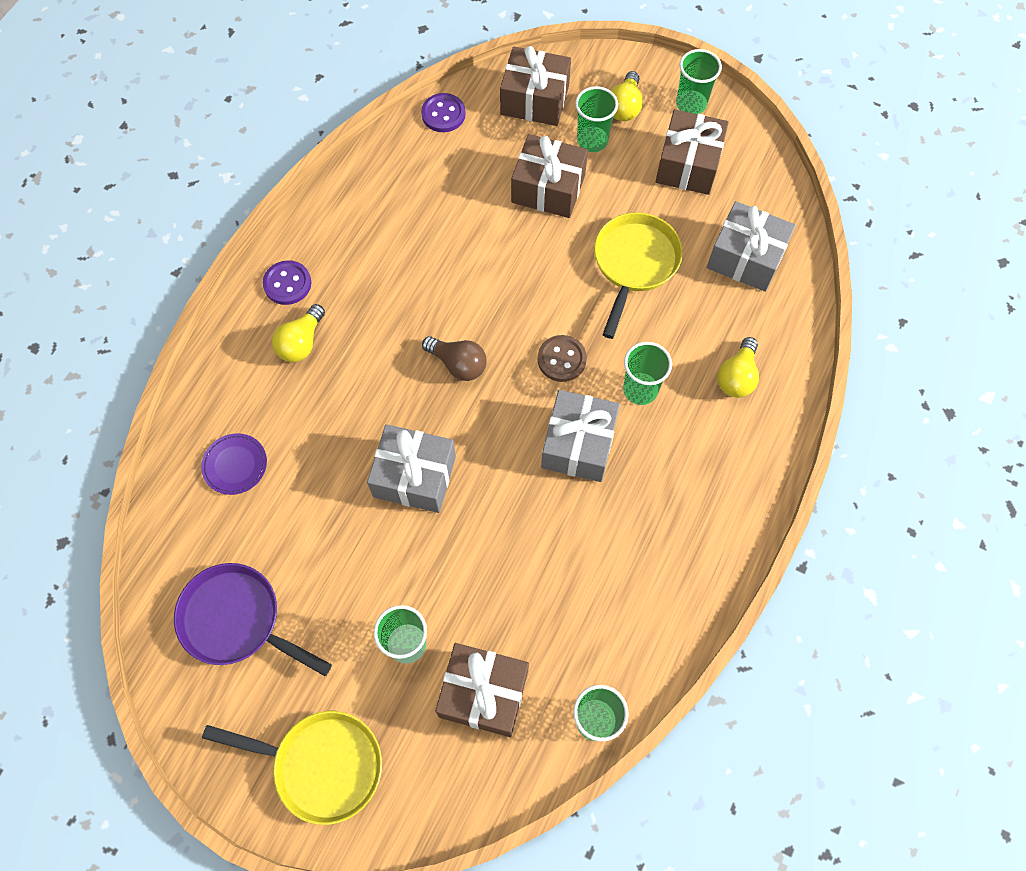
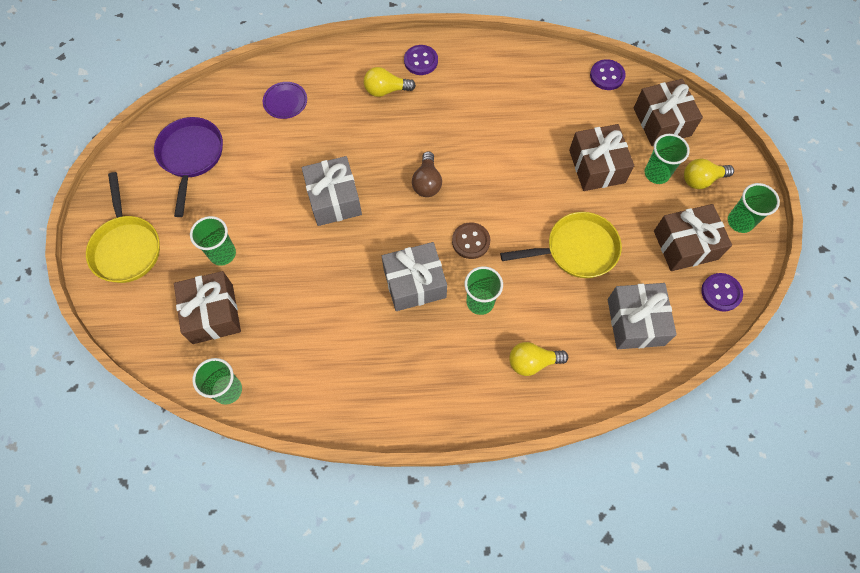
camera: 60 degrees right, 0 degrees up
none -> purple button [701,273,743,312]

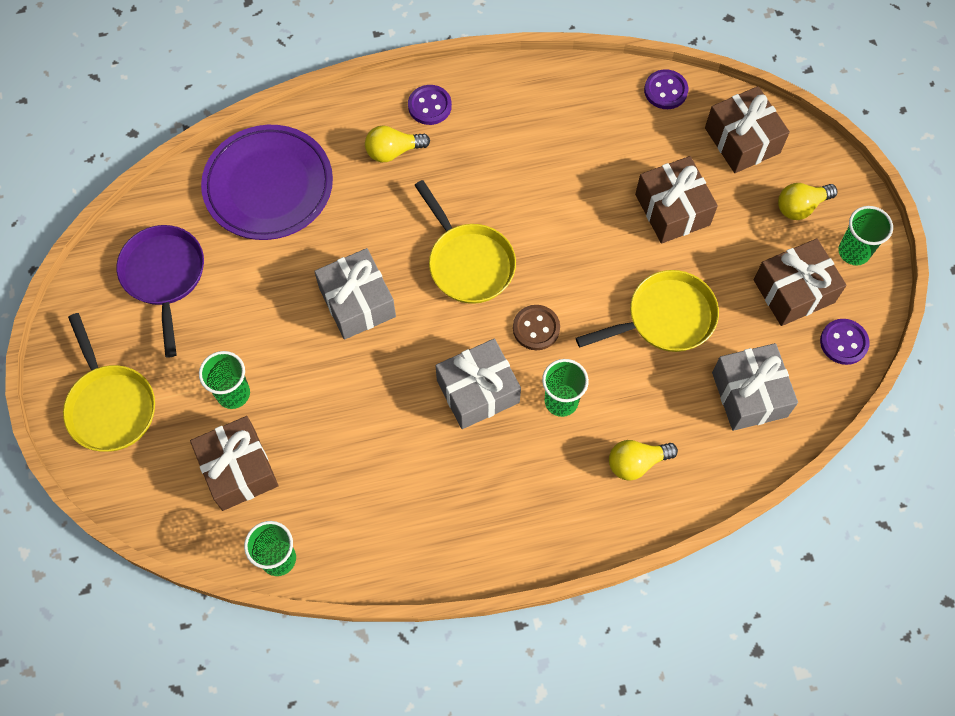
camera: 10 degrees left, 0 degrees up
purple plate [263,82,307,119] -> purple plate [201,125,333,240], size x2.29
brown light bulb [412,151,442,197] -> yellow pan [414,180,516,304]
green cup [645,134,690,184] -> none

